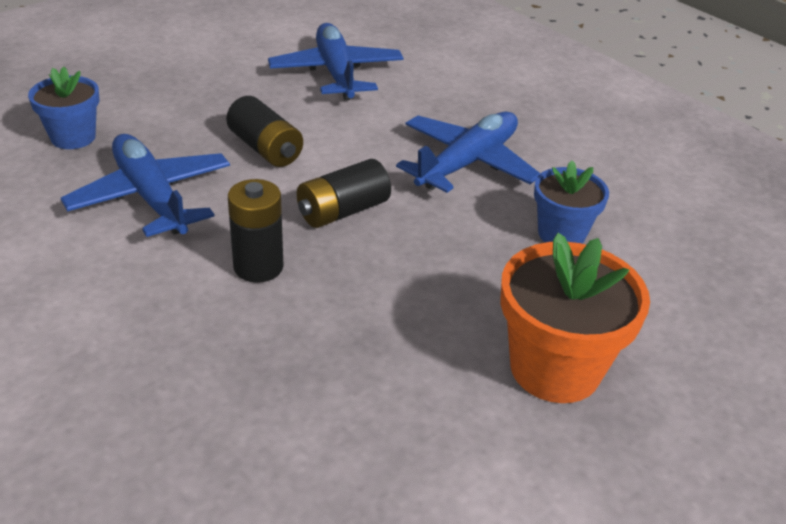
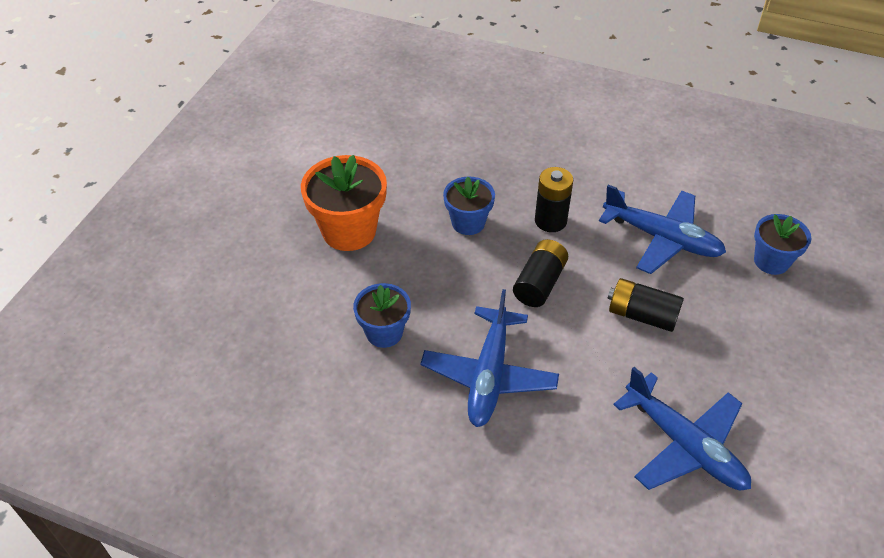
camera: 155 degrees right, 10 degrees up
none -> blue flower pot [443,176,495,235]

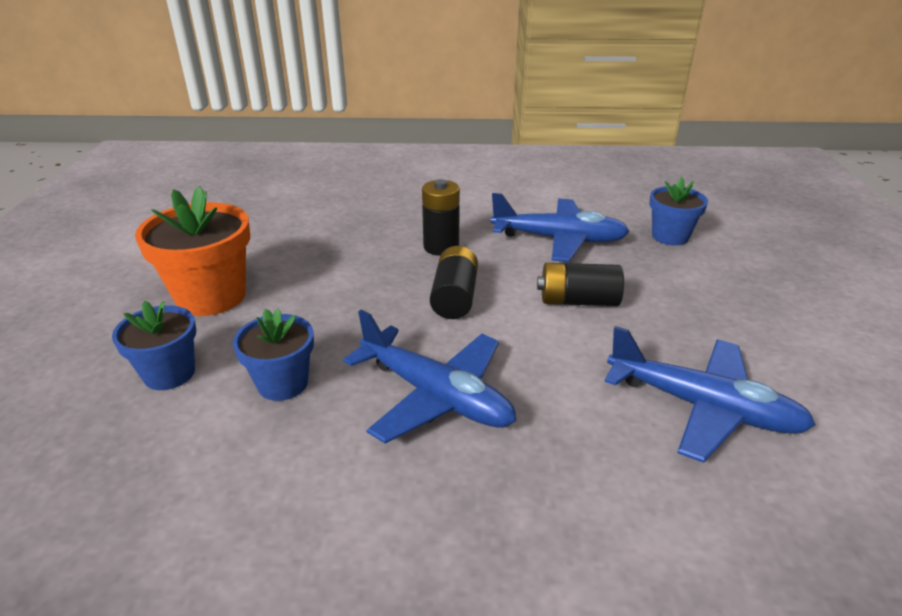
camera: 20 degrees left, 15 degrees down
blue plane [421,289,559,427] -> blue plane turned 45 degrees counterclockwise [343,310,516,444]
blue flower pot [443,176,495,235] -> blue flower pot moved to [112,301,196,390]

